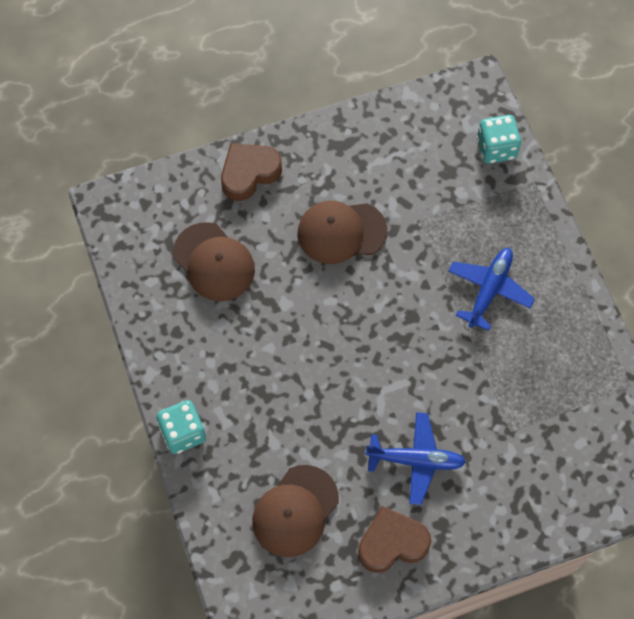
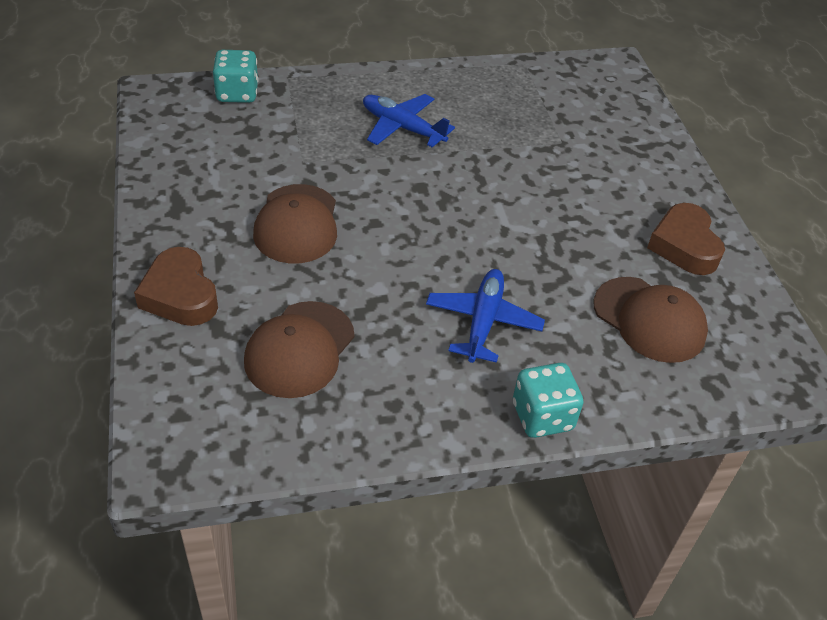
camera: 85 degrees left, 20 degrees down
brown cap [173,222,255,301] -> brown cap turned 150 degrees clockwise [244,301,354,398]
blue plane [365,412,466,505] -> blue plane moved to [426,269,545,363]

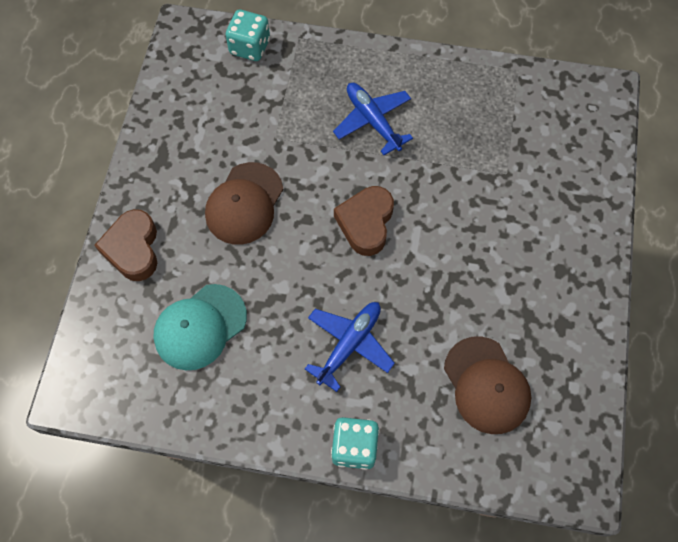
camera: 25 degrees right, 20 degrees up
brown cap [244,301,354,398] -> turquoise cap [154,284,247,370]
brown heart [647,203,725,275] -> brown heart moved to [334,186,394,256]

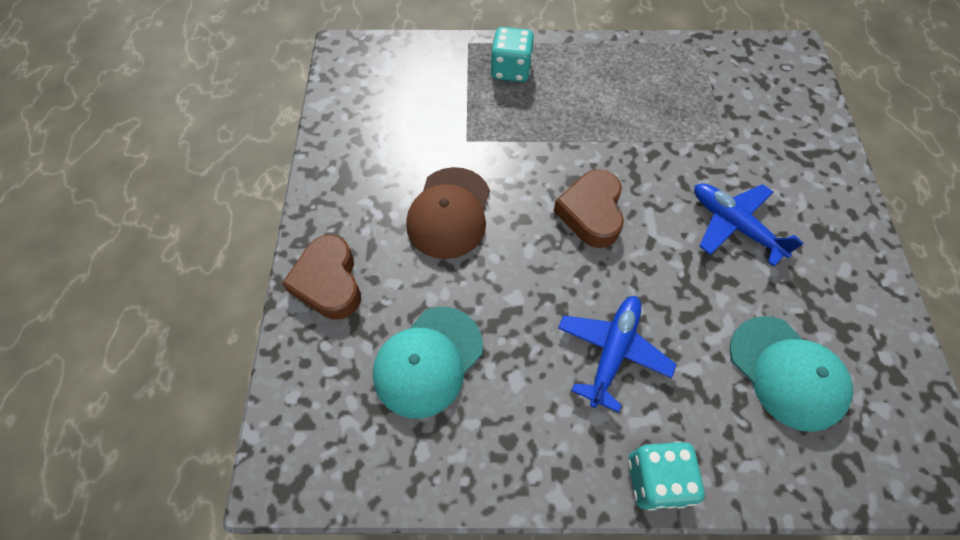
camera: 10 degrees left, 5 degrees down
turquoise dice [226,9,270,61] -> turquoise dice moved to [490,27,534,82]
blue plane [333,83,413,155] -> blue plane moved to [694,183,803,266]
brown cap [444,336,531,434] -> turquoise cap [730,316,853,432]

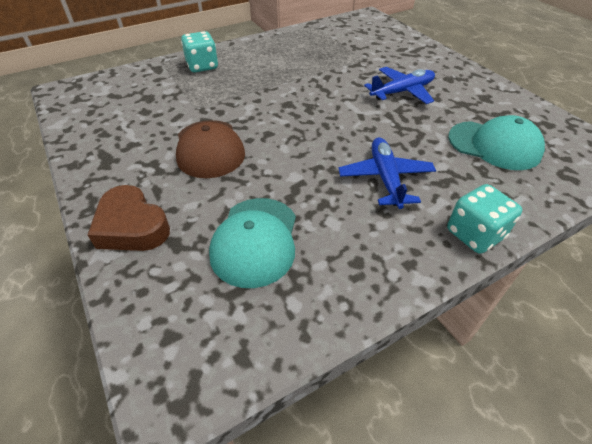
camera: 30 degrees left, 15 degrees down
brown heart [554,169,624,248] -> none
blue plane [694,183,803,266] -> blue plane turned 135 degrees clockwise [364,67,435,104]

